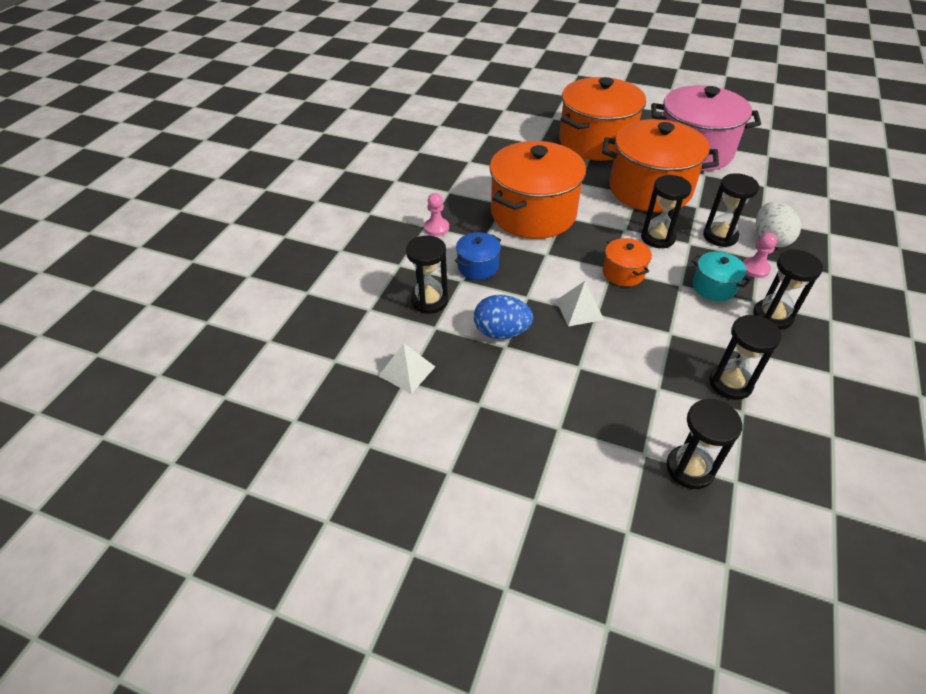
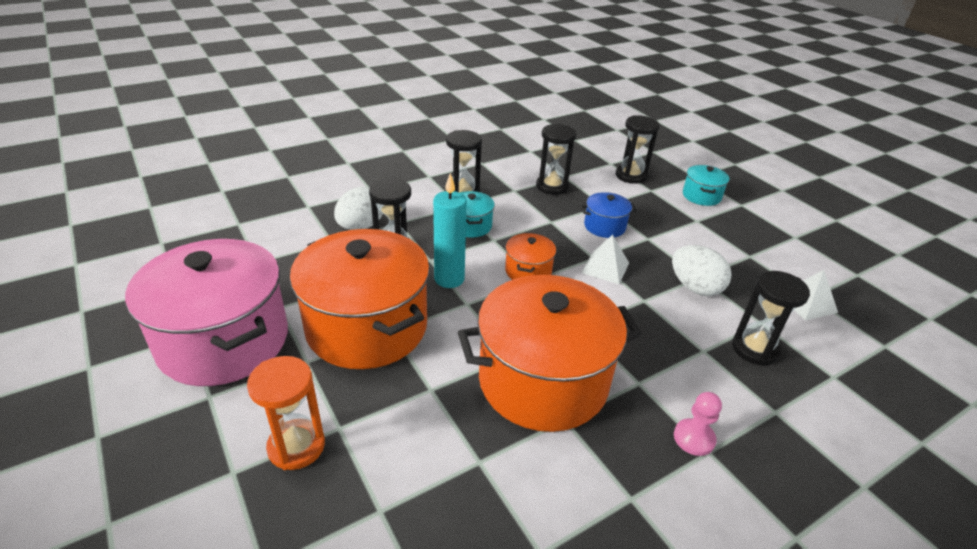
camera: 145 degrees left, 10 degrees down
blue pot [455,232,501,280] -> blue pot moved to [580,192,637,238]
blue egg [474,295,533,339] -> white egg [672,245,732,296]
orange pot [559,77,646,161] -> orange hourglass [247,356,325,470]
black hourglass [641,175,692,248] -> turquoise candle [433,173,467,288]
pink pawn [743,232,777,278] -> none
none -> turquoise pot [683,165,729,206]

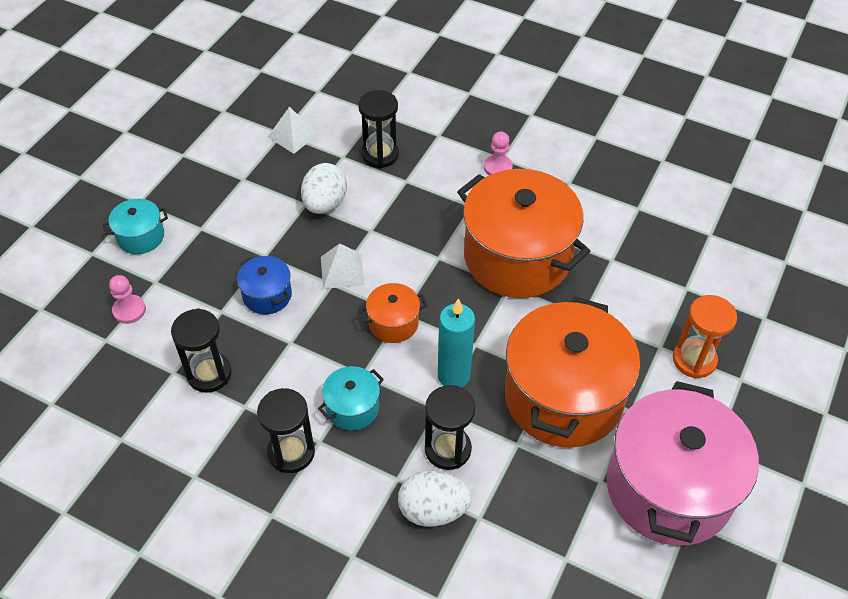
camera: 120 degrees left, 15 degrees up
black hourglass [616,115,660,184] -> pink pawn [109,275,146,324]

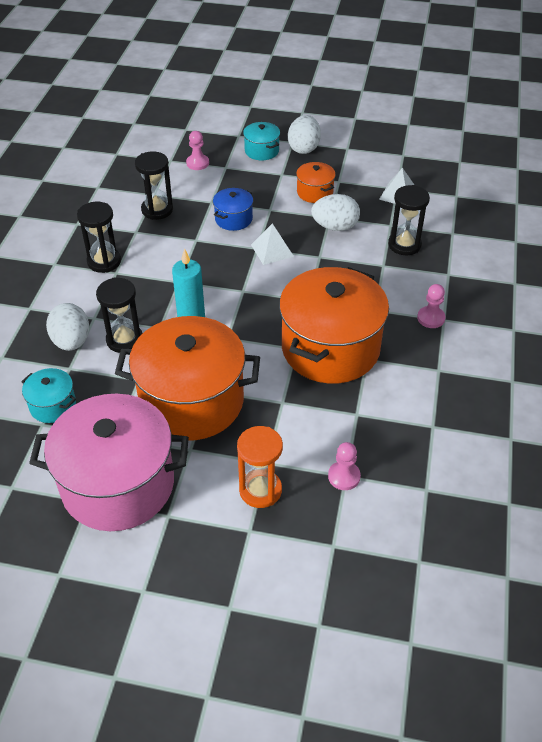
camera: 75 degrees right, 5 degrees down
turquoise pot [318,366,384,430] -> turquoise pot moved to [21,368,76,423]
orange pot [359,283,427,343] -> orange pot moved to [296,162,336,203]
none -> white egg [288,115,321,154]
none -> pink pawn [328,442,361,490]

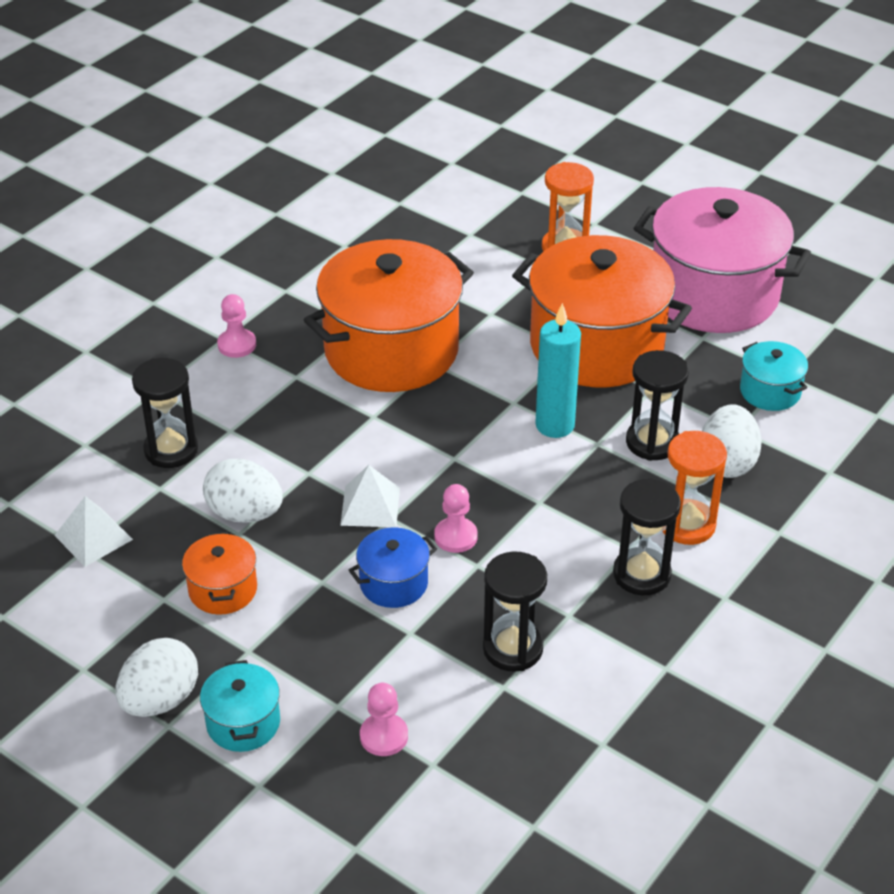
camera: 155 degrees left, 5 degrees down
pink pawn [328,442,361,490] -> pink pawn moved to [434,484,478,553]
none -> orange hourglass [663,431,727,545]

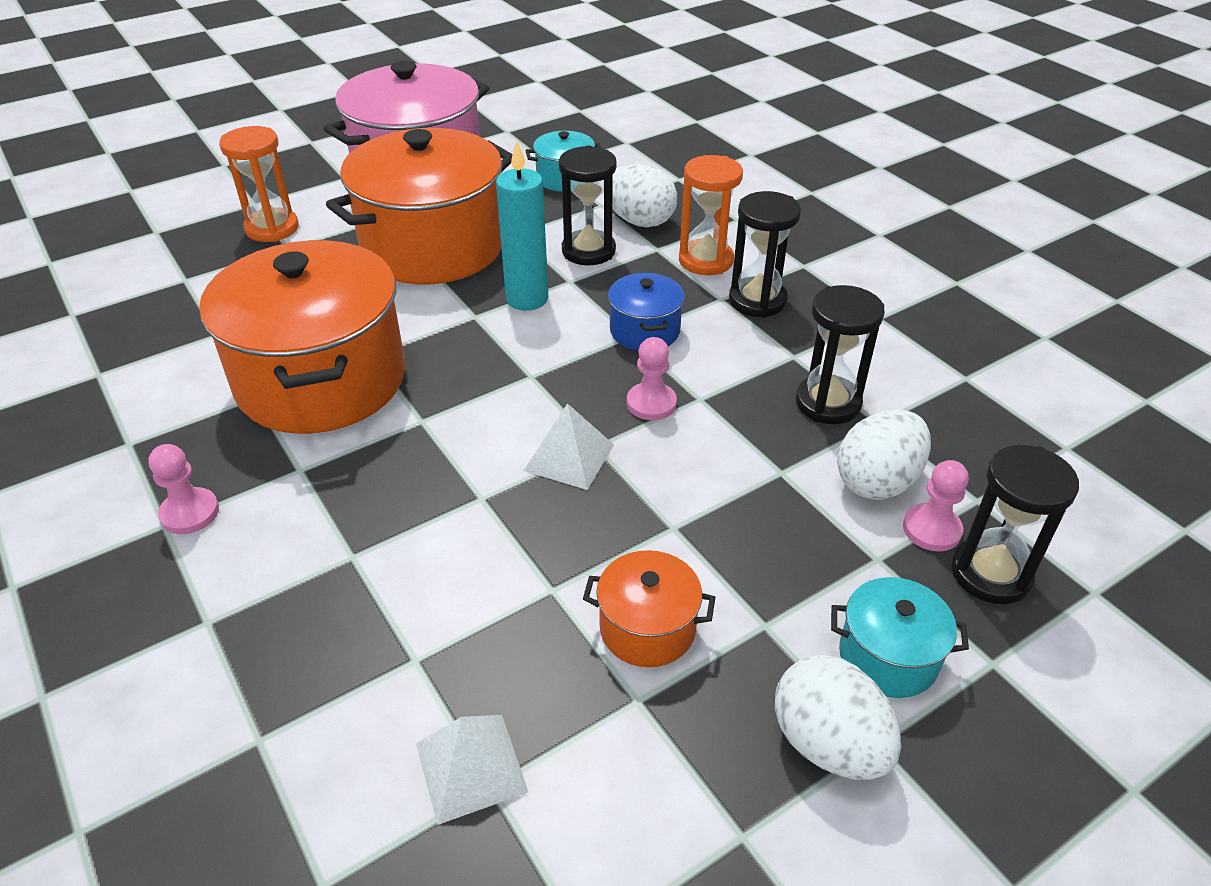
camera: 70 degrees left, 0 degrees up
black hourglass [132,358,198,468] -> black hourglass moved to [952,445,1079,604]
white egg [203,459,283,522] -> white egg moved to [837,409,931,500]
blue pot [349,527,437,608] -> blue pot moved to [608,273,685,351]

